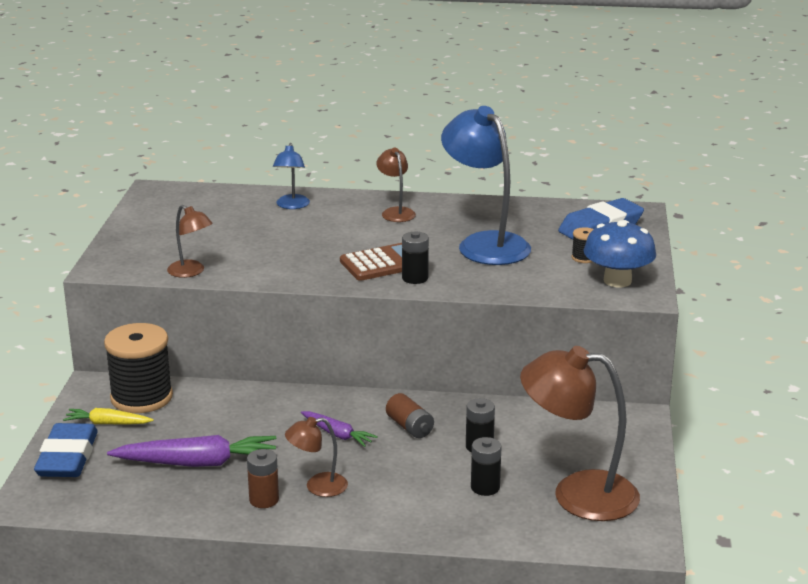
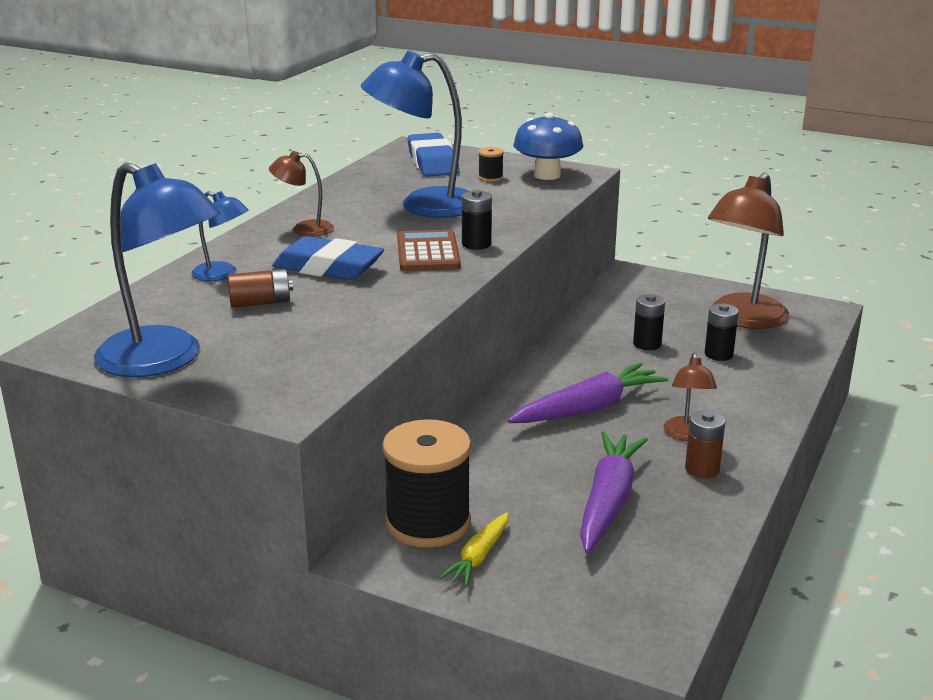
camera: 70 degrees left, 0 degrees up
blue eraser [34,423,98,477] -> blue eraser moved to [272,236,384,280]
brown lamp [167,205,213,278] -> none
purple carrot [301,411,378,447] -> purple carrot [508,362,668,423], size x1.79
brown battery [386,393,434,438] -> brown battery moved to [227,269,293,308]
none -> blue lamp [94,162,221,377]

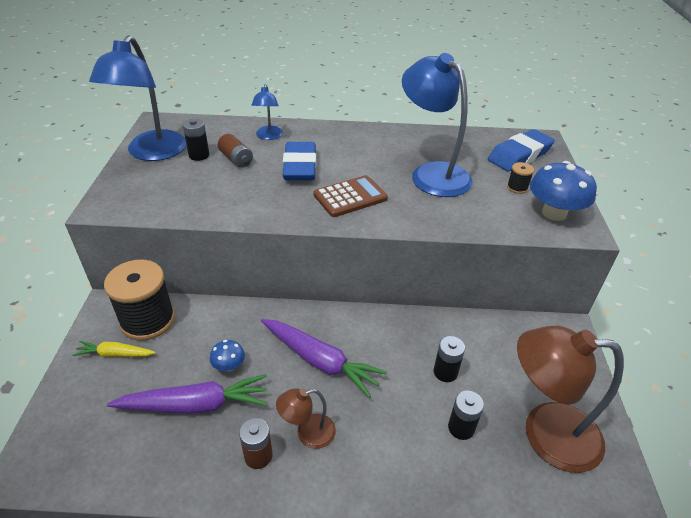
camera: 65 degrees right, 15 degrees up
brown lamp [269,151,334,237] -> none
black battery [462,190,492,250] -> black battery moved to [183,119,209,161]
none -> blue mushroom [210,340,245,372]

